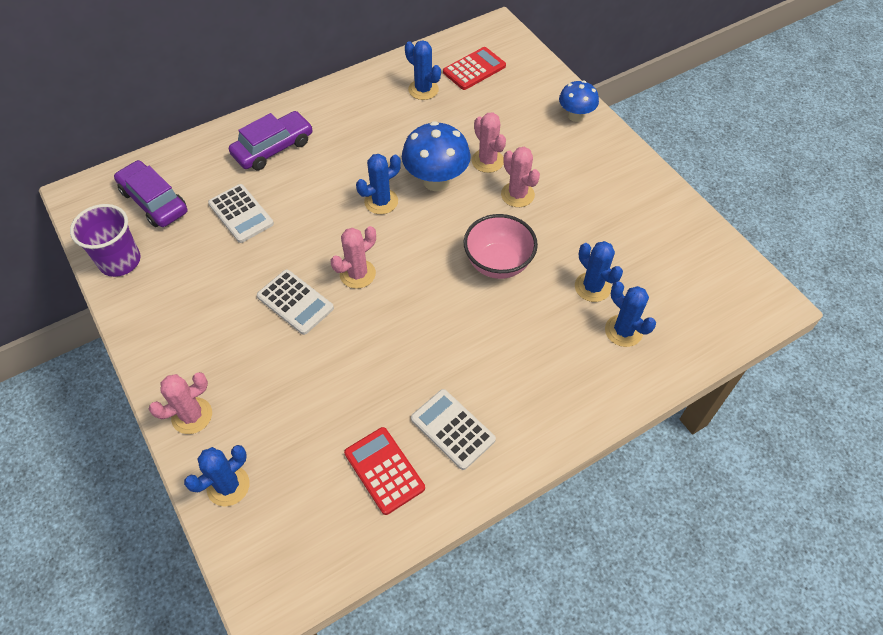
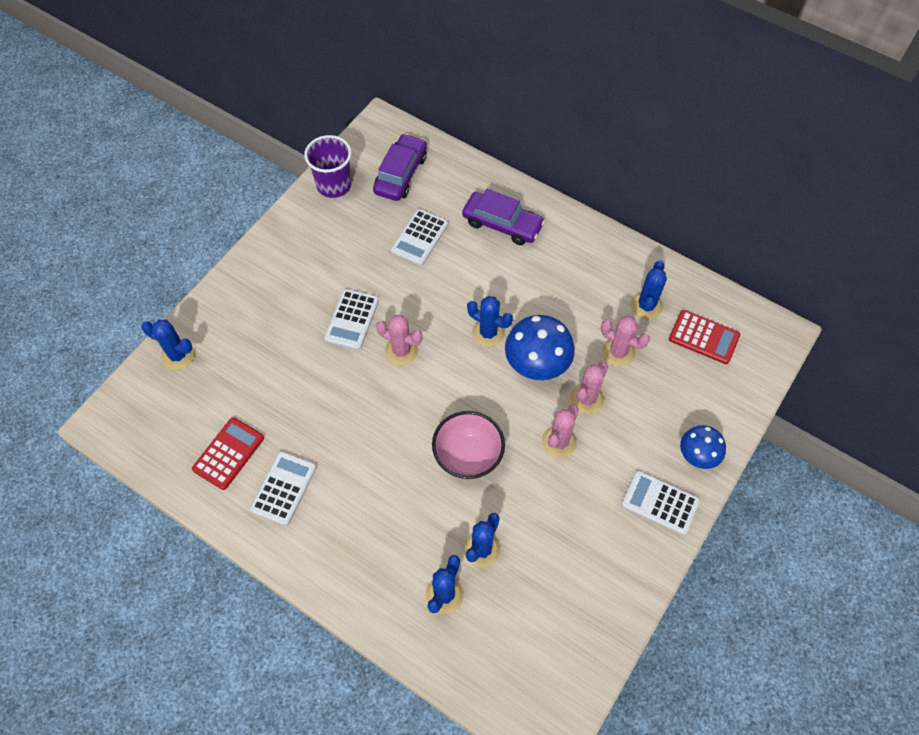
camera: 65 degrees right, 5 degrees up
pink cactus [149,372,212,434] -> pink cactus moved to [601,316,650,367]
none -> white calculator [621,470,700,535]

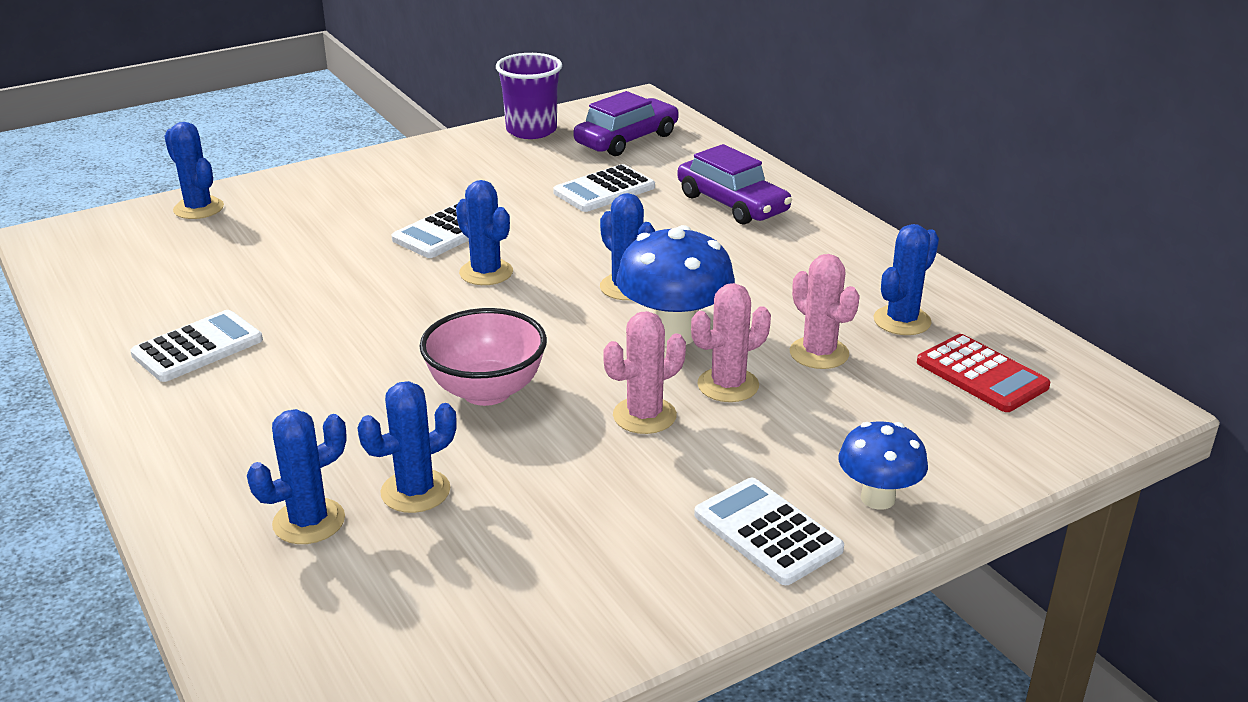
camera: 25 degrees right, 30 degrees down
red calculator [192,417,264,490] -> none
pink cactus [376,315,423,365] -> blue cactus [456,180,513,285]

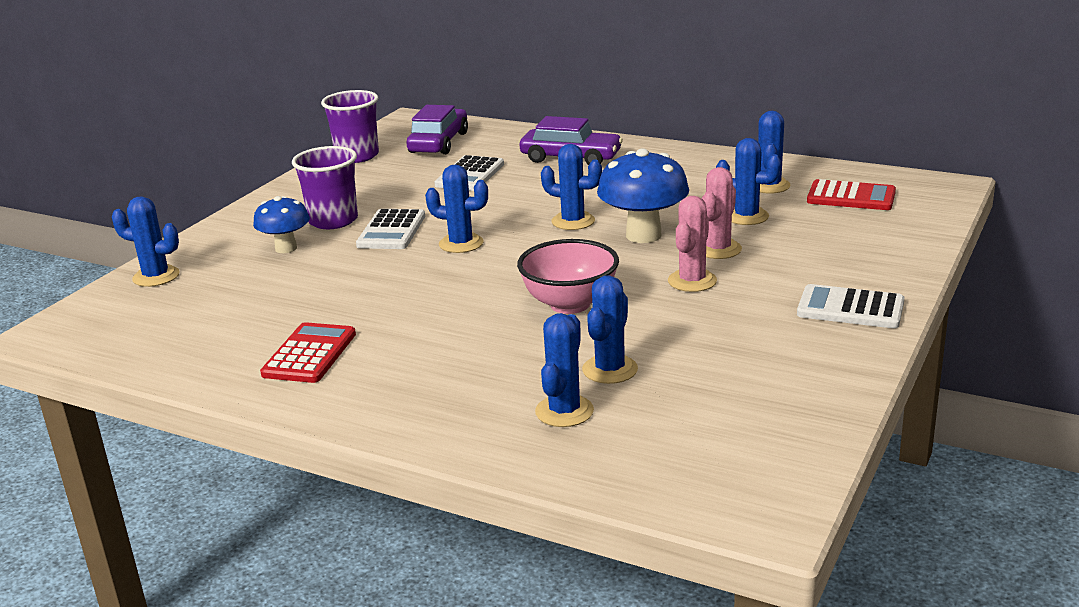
camera: 30 degrees left, 5 degrees down
white calculator [130,310,263,382] -> red calculator [260,322,356,383]
pink cactus [790,254,860,369] -> blue cactus [716,138,781,225]
blue mushroom [838,421,928,510] -> blue mushroom moved to [253,196,310,253]
none -> purple cup [292,146,358,229]

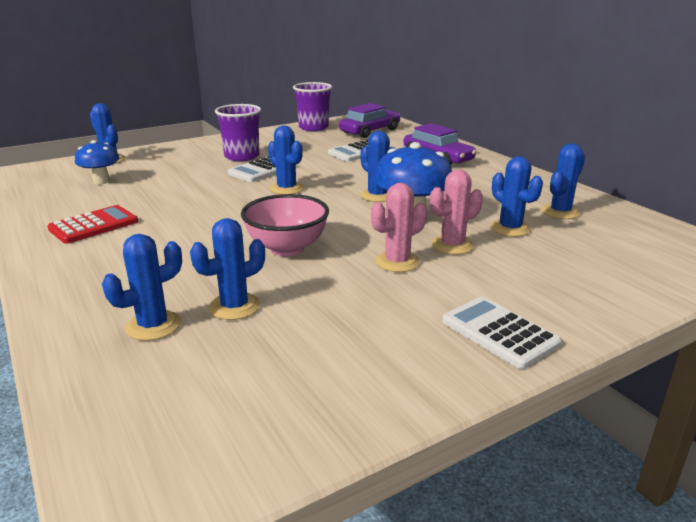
camera: 30 degrees right, 0 degrees up
blue mushroom [253,196,310,253] -> blue mushroom moved to [75,140,120,184]
red calculator [807,179,896,210] -> none

